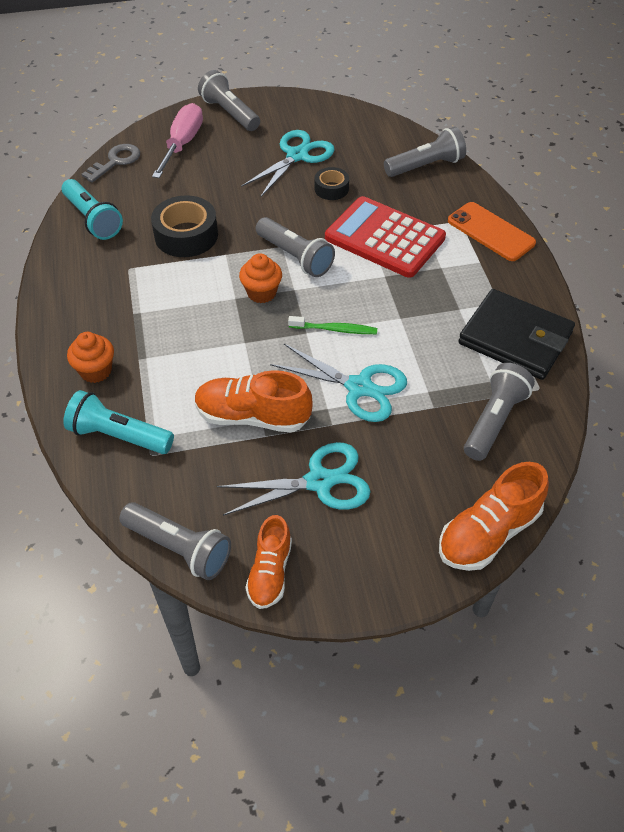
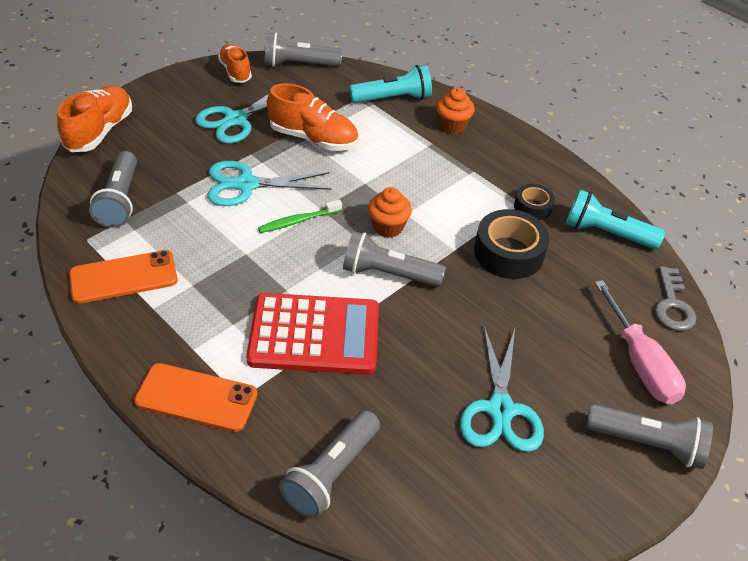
camera: 145 degrees right, 5 degrees down
orange shoe [195,370,313,433] -> orange shoe turned 45 degrees clockwise [267,83,358,151]
black tape [315,167,349,200] -> black tape moved to [514,184,555,220]
black wallet [458,289,575,380] -> orange phone [69,250,178,304]

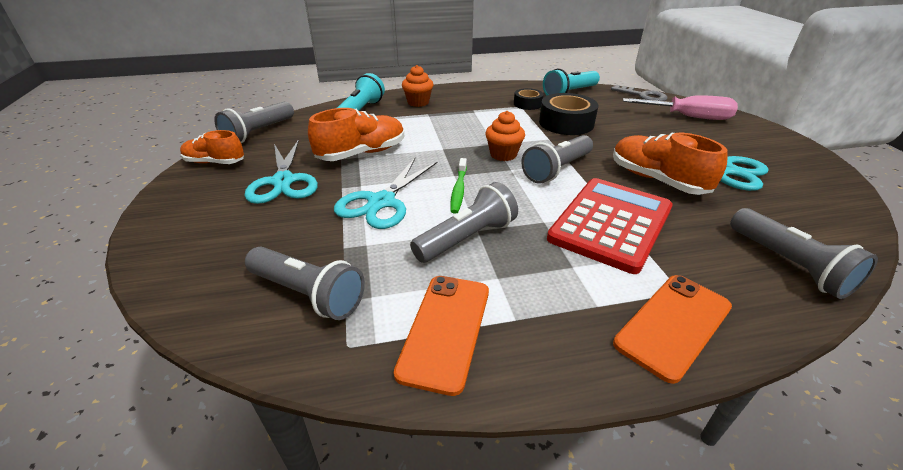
camera: 55 degrees left, 10 degrees down
orange shoe [57,85,132,152] -> orange shoe moved to [613,133,728,195]
grey flashlight [586,404,713,469] -> grey flashlight moved to [410,182,518,263]

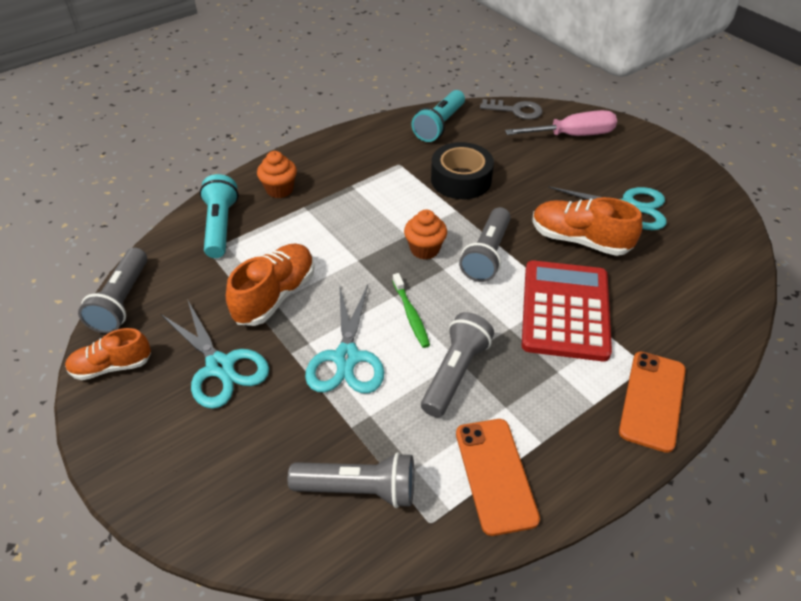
camera: 25 degrees left, 10 degrees up
black tape [514,88,544,110] -> none
grey flashlight [730,208,878,299] -> none

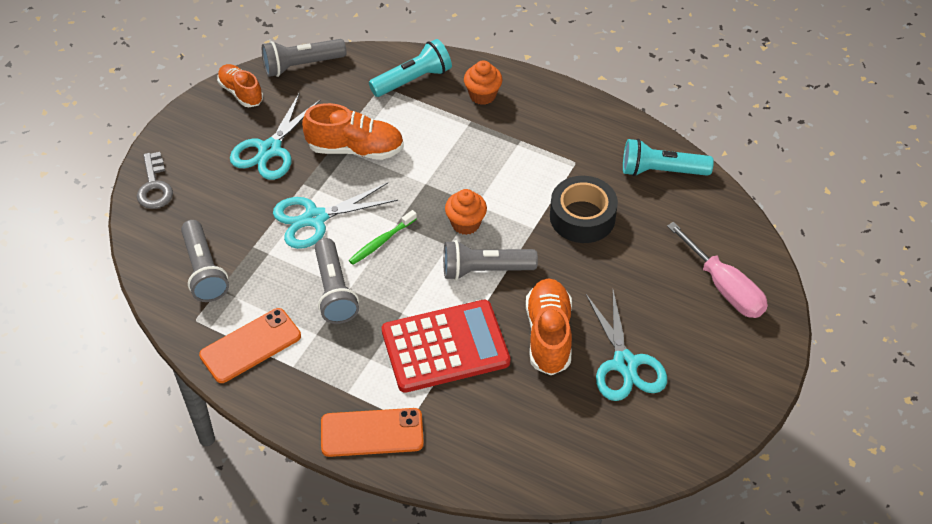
camera: 65 degrees right, 5 degrees up
grey flashlight [421,312,494,417] -> grey flashlight turned 75 degrees clockwise [315,238,359,324]
grey key [480,99,543,120] -> grey key moved to [137,152,173,209]

